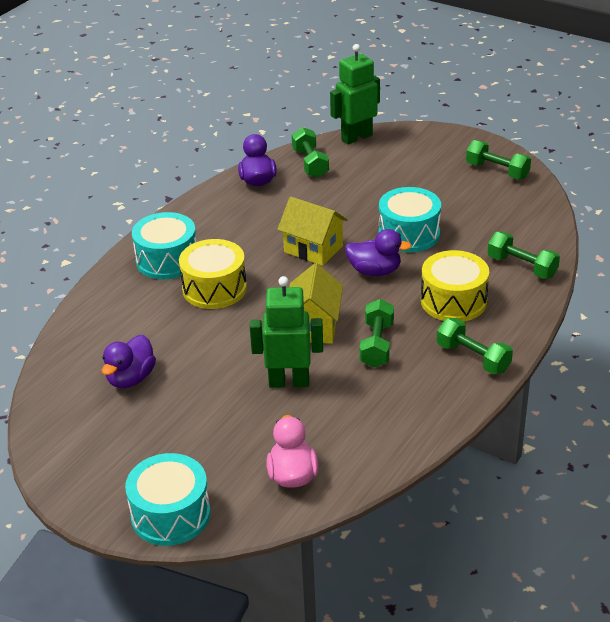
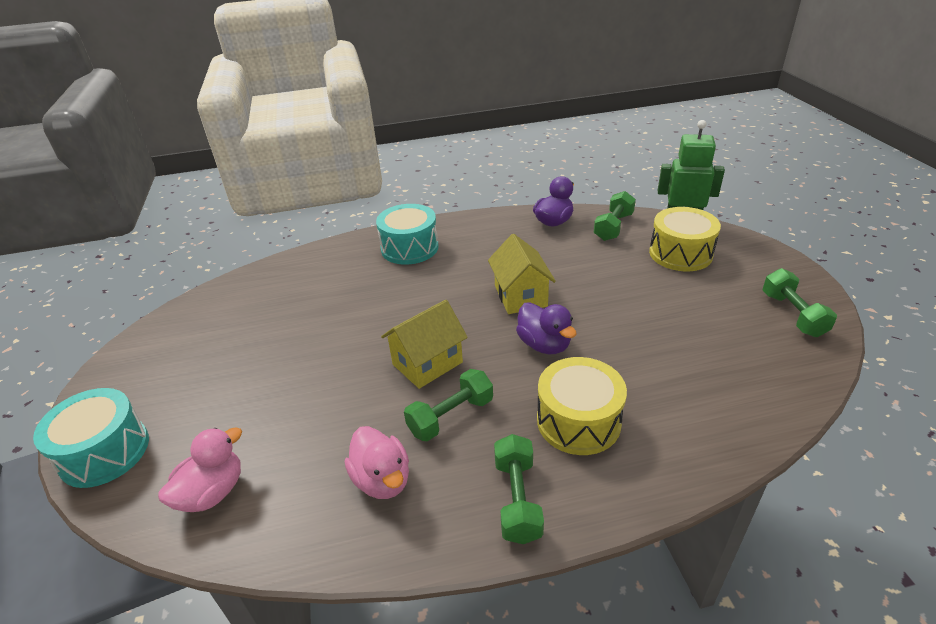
camera: 45 degrees right, 0 degrees up
purple duck [102,335,156,388] -> none
yellow drum [179,239,247,309] -> yellow drum moved to [649,207,721,271]
green robot [250,276,323,388] -> none
turquoise drum [379,187,441,252] -> none
green dumbbell [487,232,560,279] -> none
none -> pink duck [345,426,409,499]

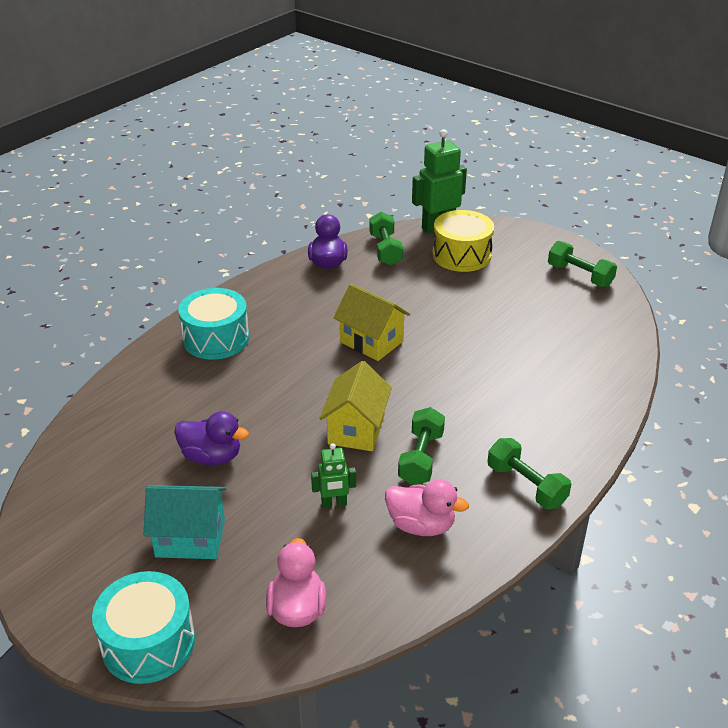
camera: 40 degrees left, 0 degrees up
purple duck [516,302,577,354] -> purple duck moved to [174,411,249,465]
yellow drum [537,357,627,455] -> none
none -> turquoise house [144,485,226,559]
none -> green robot [311,443,356,508]

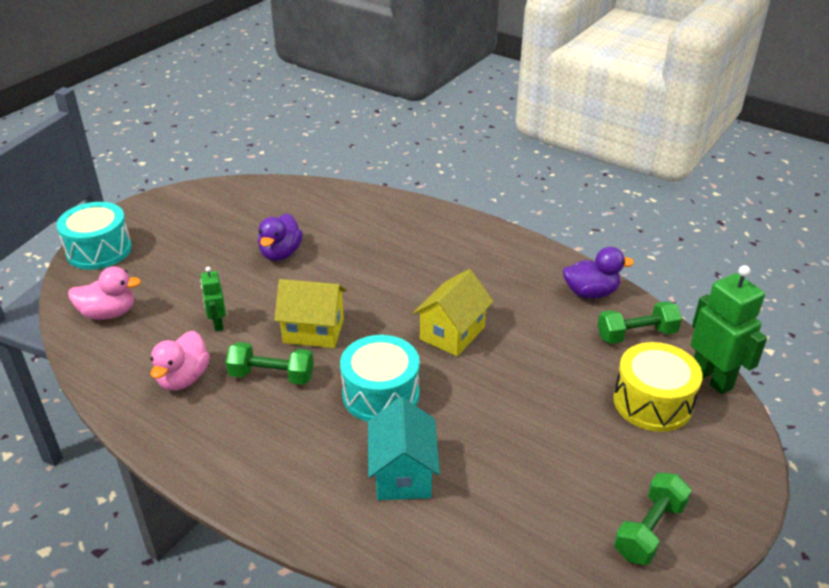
camera: 85 degrees right, 0 degrees up
turquoise house [144,485,226,559] -> turquoise house moved to [368,397,440,500]
turquoise drum [178,288,249,360] -> turquoise drum moved to [340,335,420,422]
green dumbbell [487,438,571,509] -> none

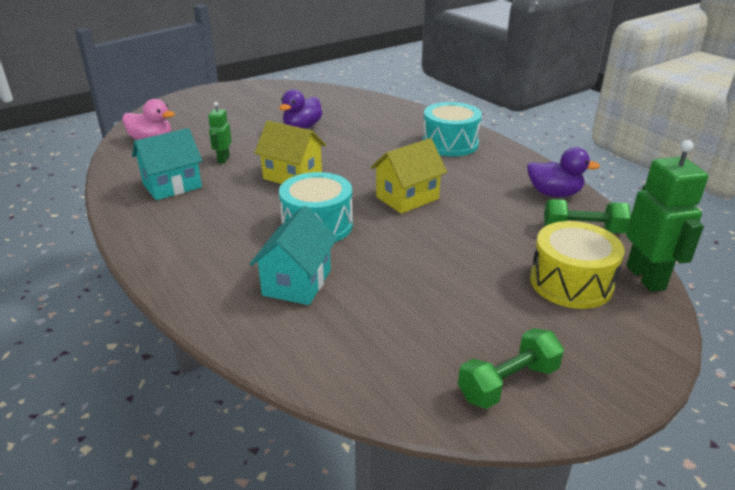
camera: 20 degrees right, 5 degrees down
turquoise drum [56,202,132,270] -> turquoise drum moved to [422,102,482,156]
pink duck [150,331,210,390] -> turquoise house [132,128,202,200]
green dumbbell [226,342,314,385] -> none

